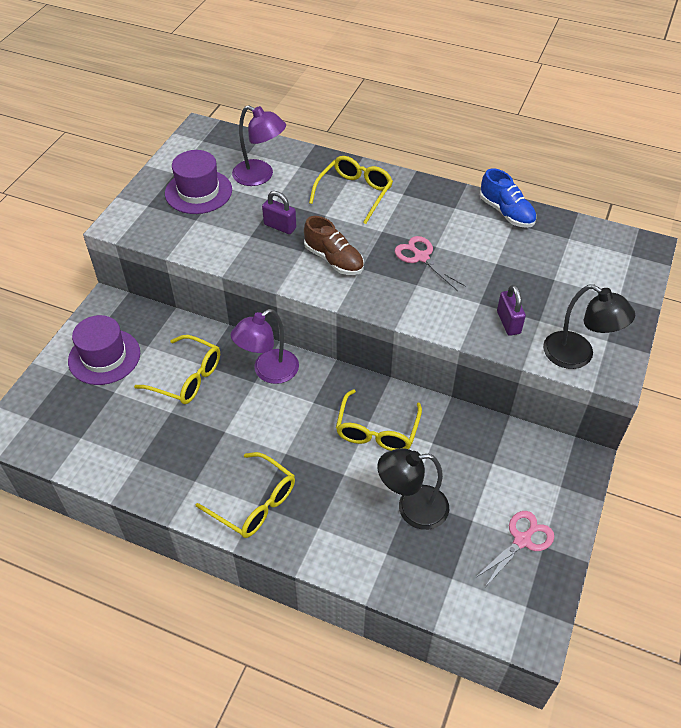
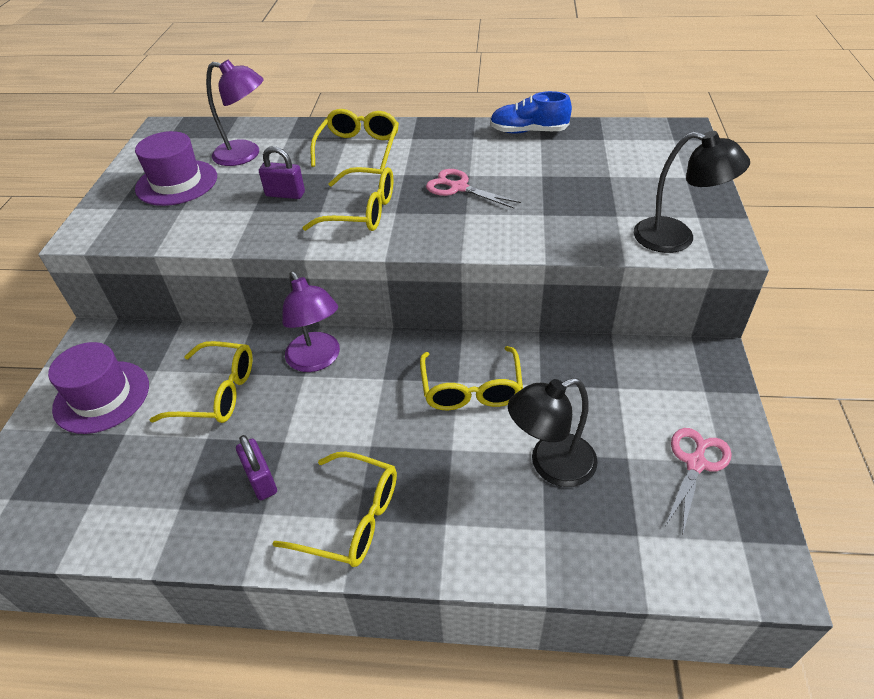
camera: 15 degrees left, 5 degrees down
purple lamp [231,309,299,384] -> purple lamp turned 60 degrees counterclockwise [282,272,340,372]
brown shoe [304,216,364,275] -> yellow glasses [302,167,393,231]
blue shoe [480,168,537,228] -> blue shoe turned 150 degrees clockwise [490,91,572,134]
purple padlock [497,285,526,336] -> purple padlock moved to [236,435,277,500]

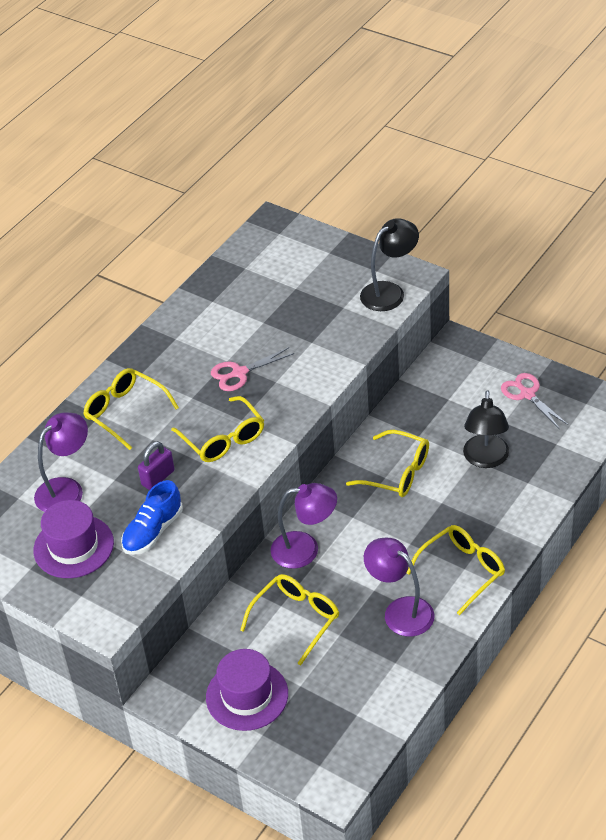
camera: 60 degrees left, 0 degrees up
purple padlock [236,435,277,500] -> purple lamp [364,538,434,637]
yellow glasses [302,167,393,231] -> yellow glasses turned 105 degrees clockwise [171,396,264,462]
blue shoe [490,91,572,134] -> blue shoe moved to [121,480,183,555]

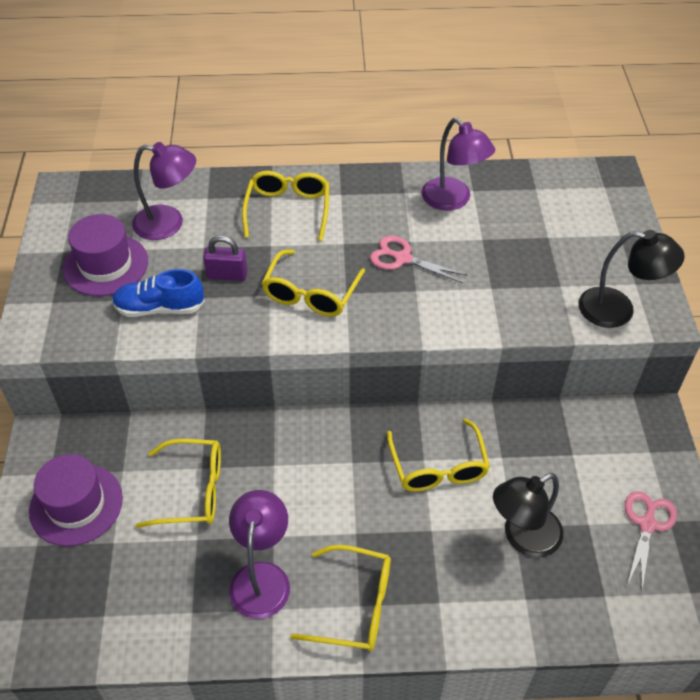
camera: 50 degrees right, 5 degrees up
purple lamp [271,483,337,569] -> purple lamp moved to [422,118,495,210]

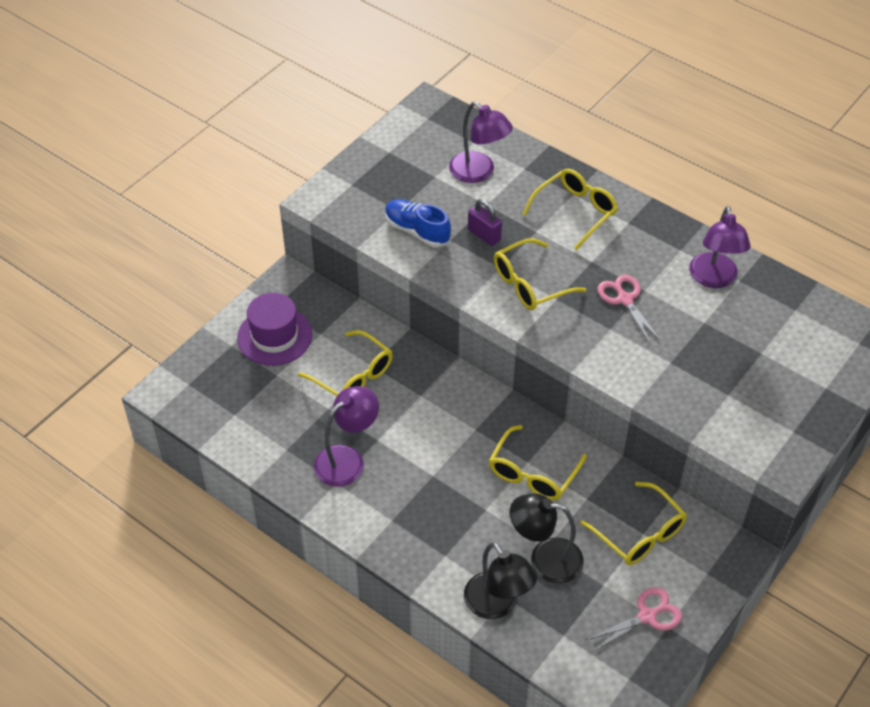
camera: 40 degrees right, 0 degrees up
purple hat [63,214,148,296] -> none
yellow glasses [290,545,391,651] -> yellow glasses moved to [580,482,687,565]
black lamp [579,230,685,328] -> black lamp moved to [464,542,537,619]

